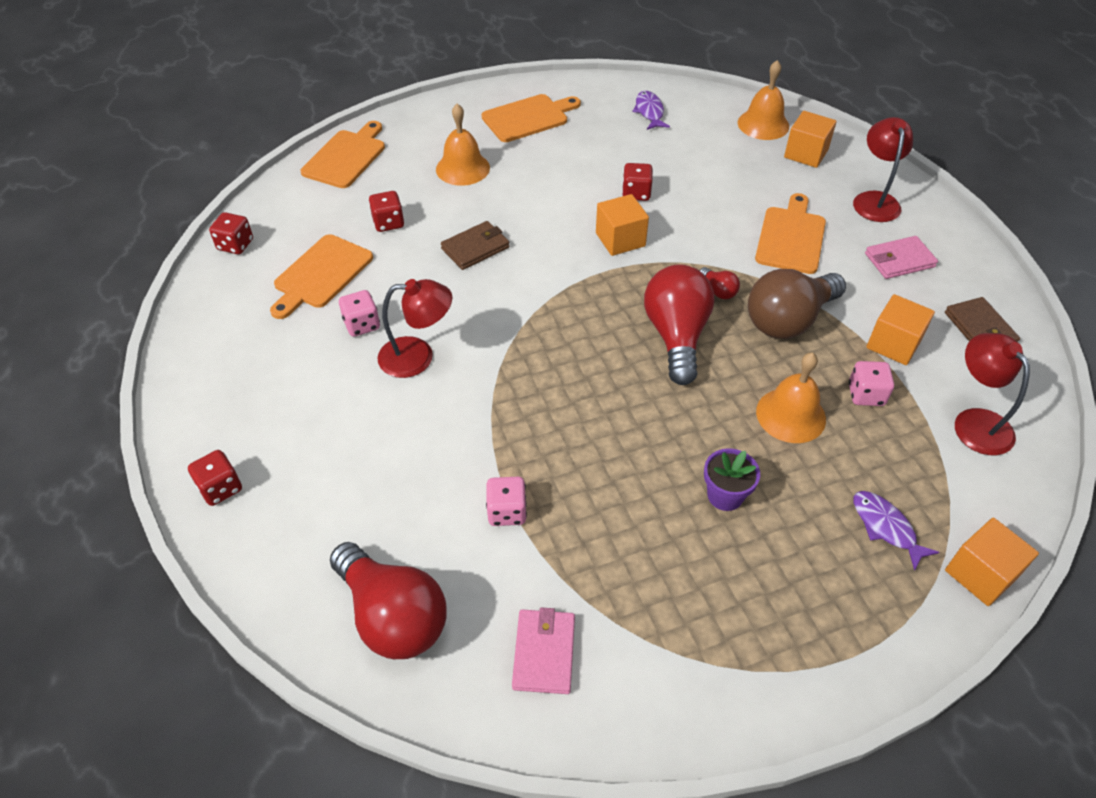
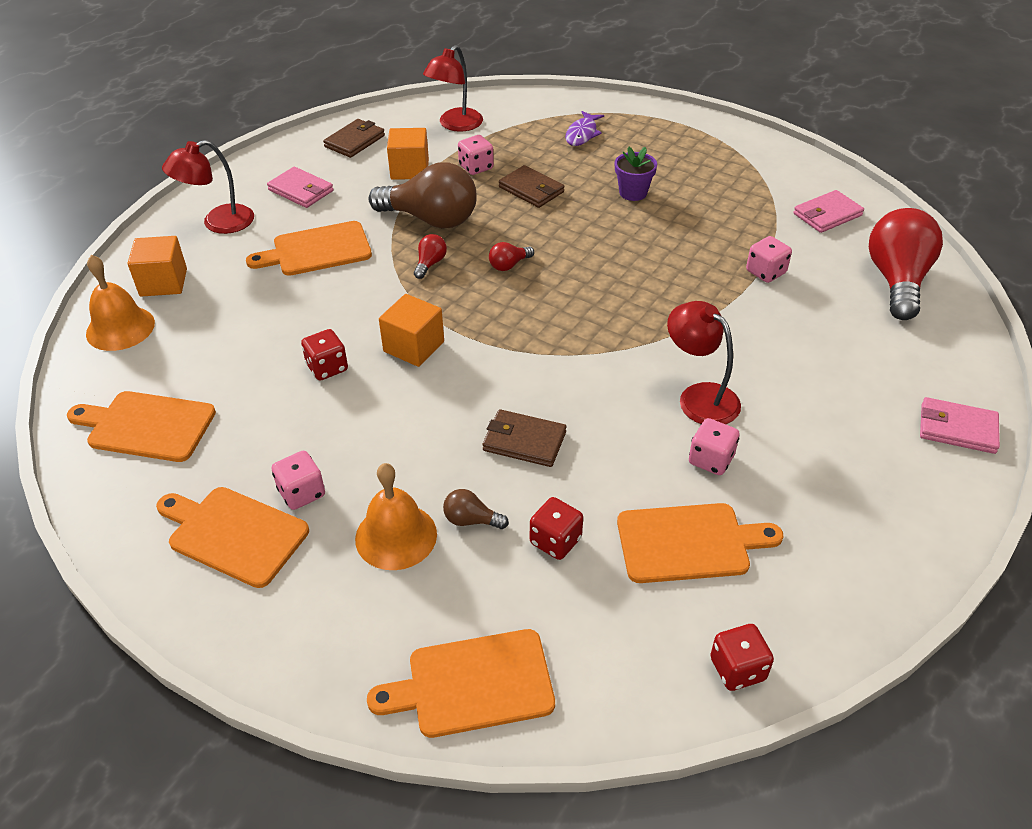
camera: 125 degrees left, 5 degrees down
red dice [188,450,242,506] -> pink wallet [920,397,1000,454]
purple fish [633,91,670,130] -> orange cutting board [67,391,216,462]
red light bulb [644,264,715,385] -> red light bulb [489,242,534,271], size x0.43
orange bell [756,352,826,443] -> brown wallet [499,165,564,208]
orange cube [945,518,1039,606] -> none
none -> pink dice [272,451,325,510]
none -> brown light bulb [443,489,509,529]

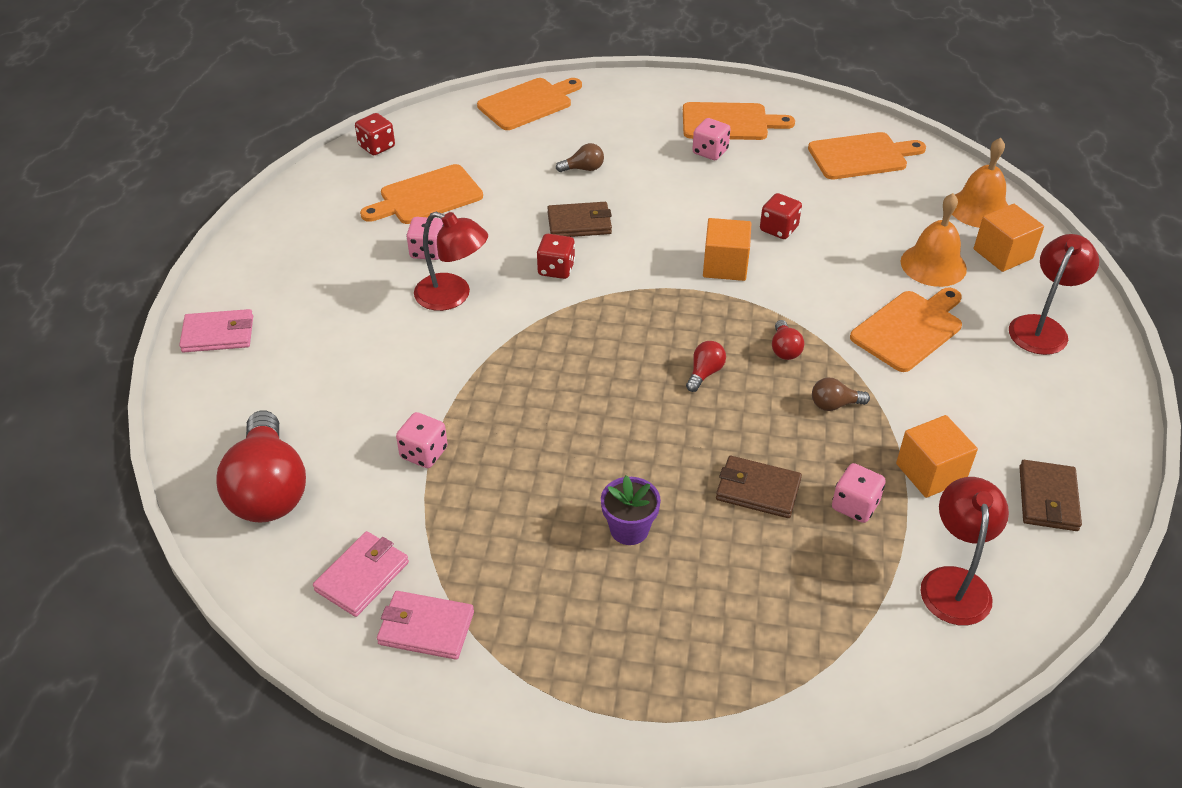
camera: 155 degrees right, 0 degrees up
pink wallet [267,167,334,208] -> pink wallet moved to [377,591,474,660]
orange bell [355,463,437,570] -> orange bell moved to [901,193,967,287]
brown light bulb [369,162,477,228] -> brown light bulb [812,378,870,411], size x0.43
red dice [530,497,583,560] -> red dice moved to [537,234,575,279]
purple fish [565,111,604,146] -> none

